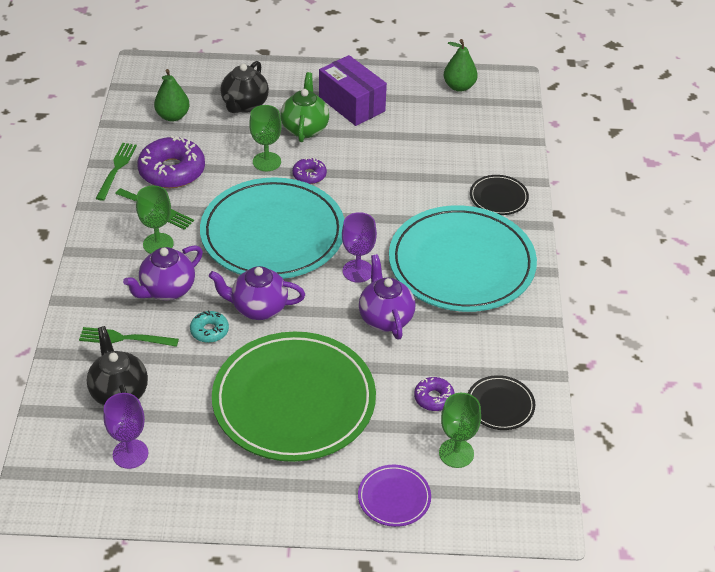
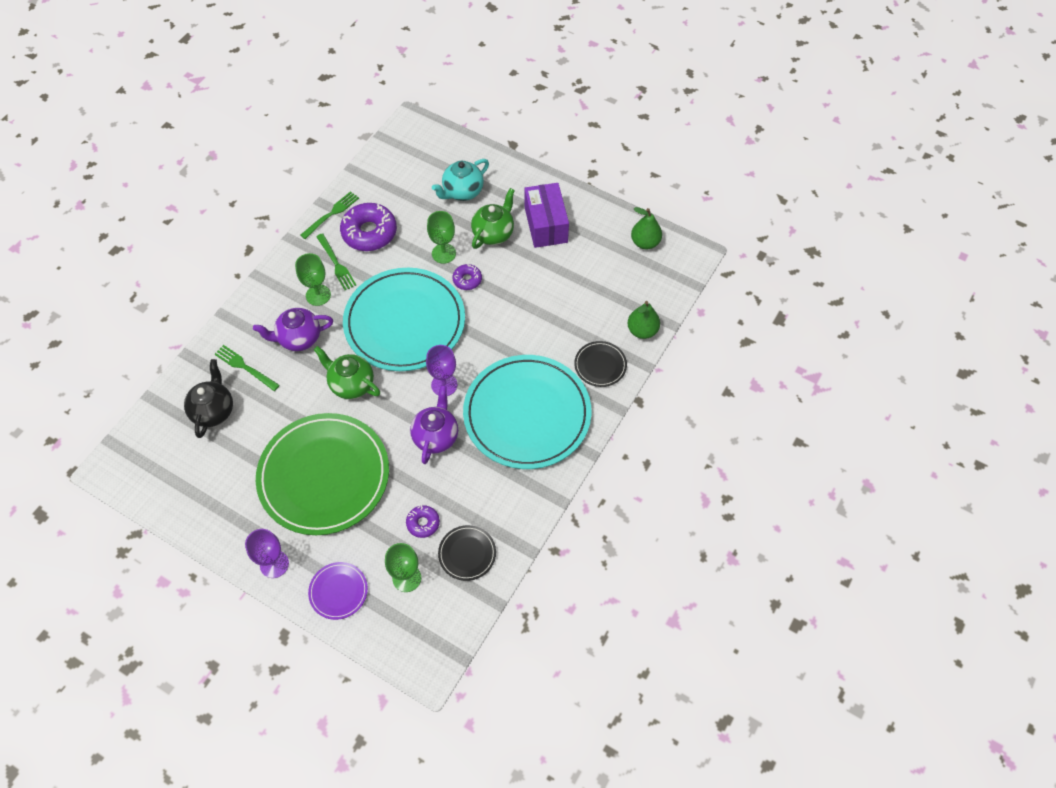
camera: 30 degrees right, 15 degrees up
purple goblet [103,393,148,469] -> purple goblet moved to [245,529,289,578]
green pear [154,69,190,121] -> green pear moved to [627,301,660,339]
turquoise donut [190,311,229,343] -> none
purple teapot [209,266,305,320] -> green teapot [314,346,380,399]
black teapot [221,61,269,113] -> turquoise teapot [432,159,489,201]

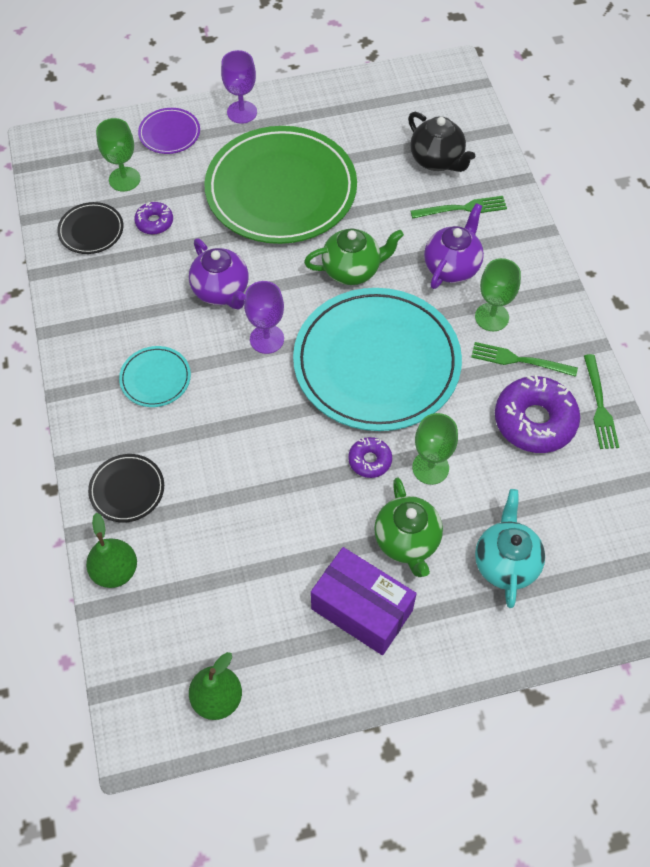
camera: 135 degrees right, 0 degrees up
turquoise plate [463,355,592,469] -> turquoise plate [119,346,191,407], size x0.42

